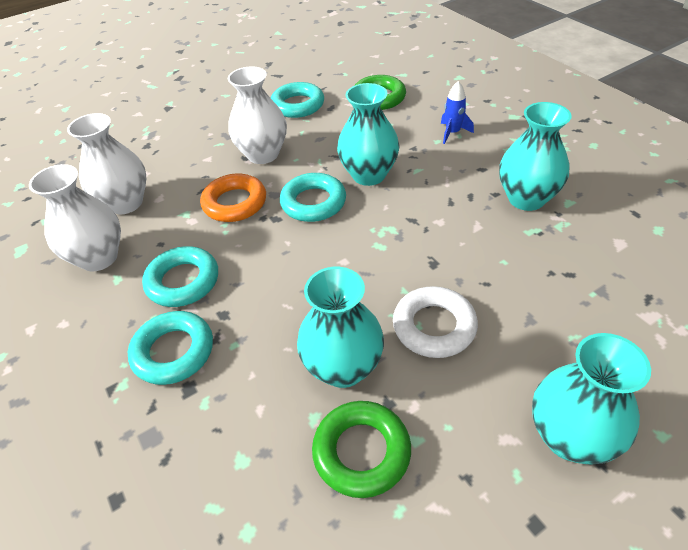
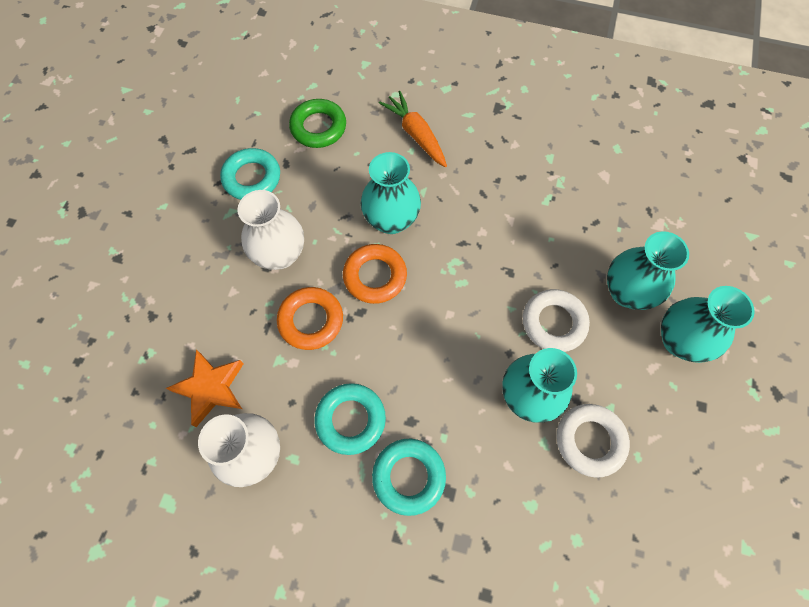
camera: 45 degrees left, 20 degrees up
white vase [67,113,146,215] -> orange star [166,350,244,427]
turquoise ring [280,173,346,222] -> orange ring [343,244,407,304]
green ring [312,401,411,498] -> white ring [556,404,630,478]
blue rocket [441,81,474,144] -> orange carrot [379,91,447,167]
turquoise vase [499,102,571,211] -> turquoise vase moved to [607,231,689,310]

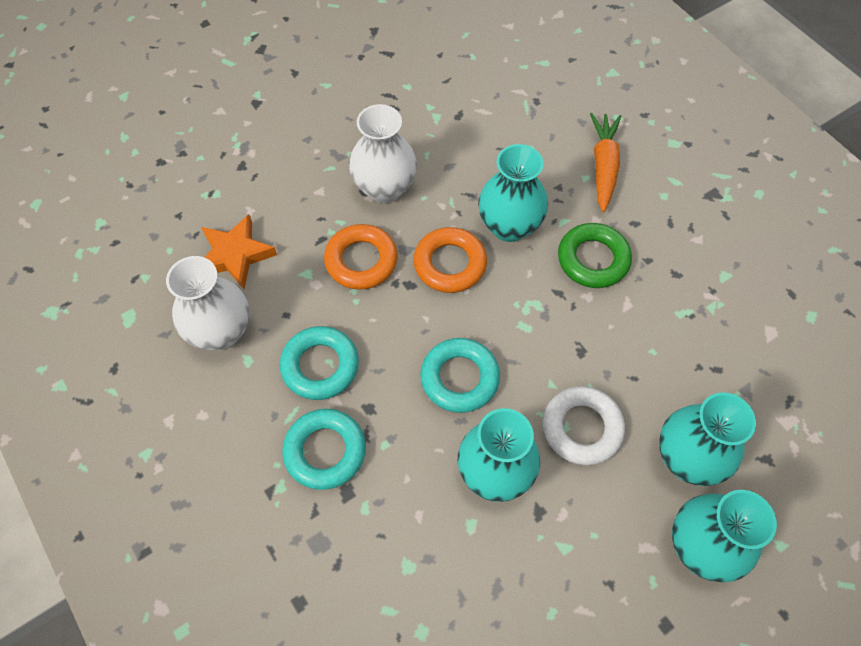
camera: 40 degrees right, 5 degrees down
turquoise ring [220,148,280,200] -> turquoise ring moved to [420,338,500,413]
green ring [289,99,346,148] -> green ring moved to [558,223,632,288]
white ring [556,404,630,478] -> none

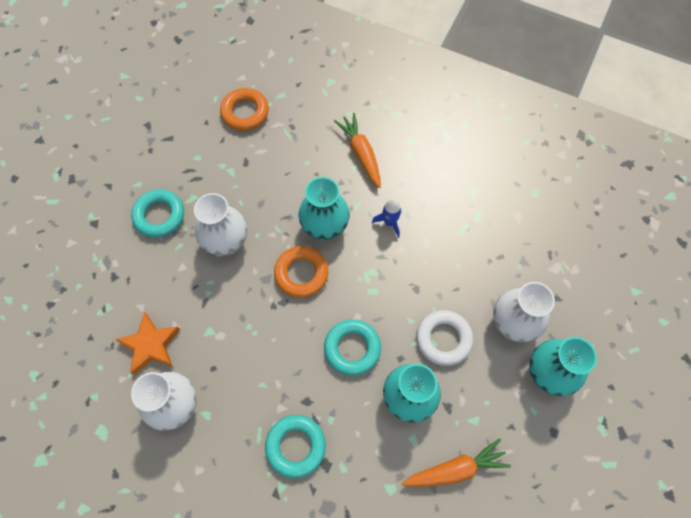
camera: 30 degrees left, 5 degrees up
turquoise ring [280,326,359,400] -> turquoise ring moved to [131,189,184,238]
orange ring [324,224,398,290] -> orange ring moved to [220,88,269,131]
green ring [558,223,632,288] -> blue rocket [372,199,401,238]
turquoise vase [659,392,756,486] -> white vase [493,282,555,342]
none -> orange carrot [402,438,511,487]

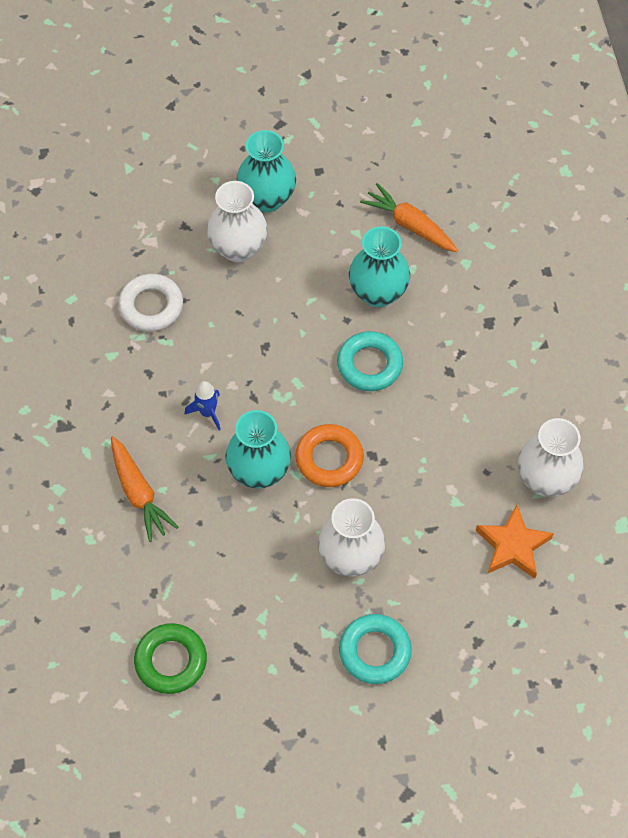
camera: 125 degrees left, 5 degrees down
orange ring [220,88,269,131] -> green ring [134,623,207,694]
turquoise ring [265,415,326,478] -> none
orange carrot [334,113,381,188] -> orange carrot turned 60 degrees counterclockwise [111,436,178,542]
white ring [416,310,473,366] -> white ring moved to [118,274,183,332]

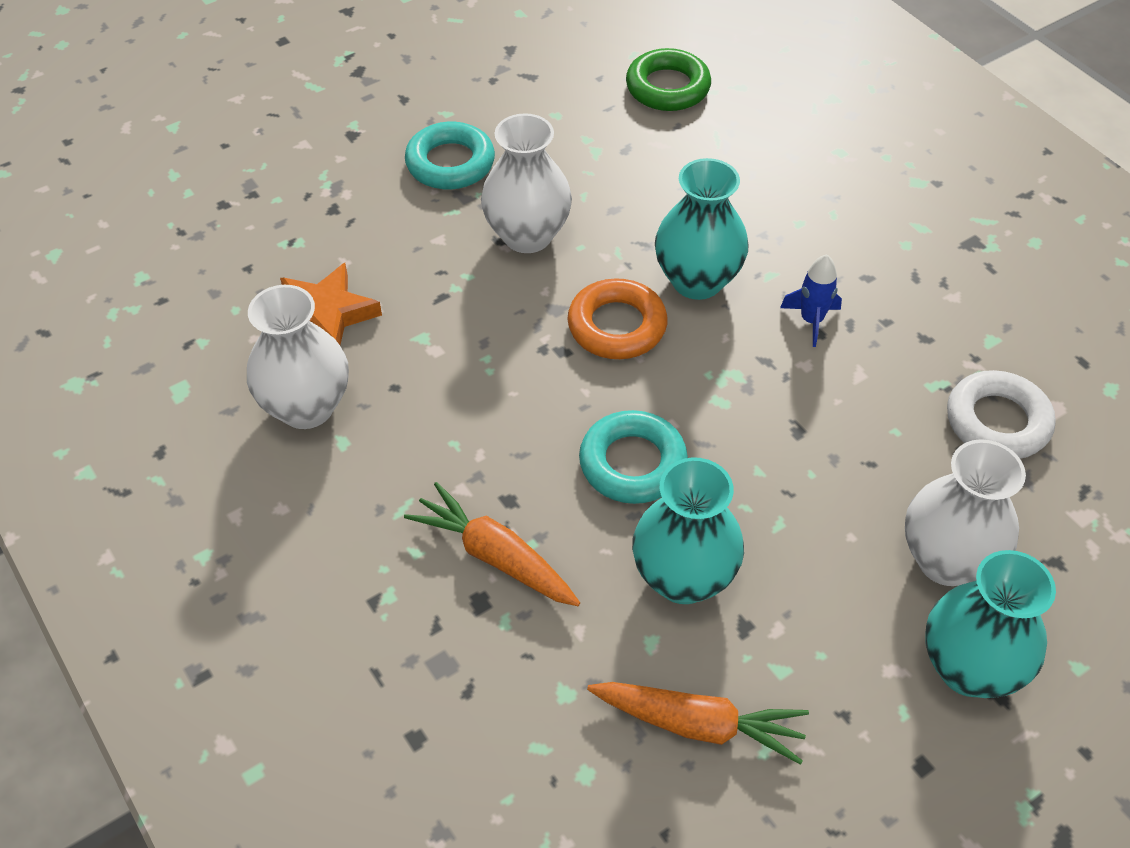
camera: 155 degrees right, 10 degrees down
orange carrot [111,436,178,542] -> orange carrot moved to [404,482,580,606]

